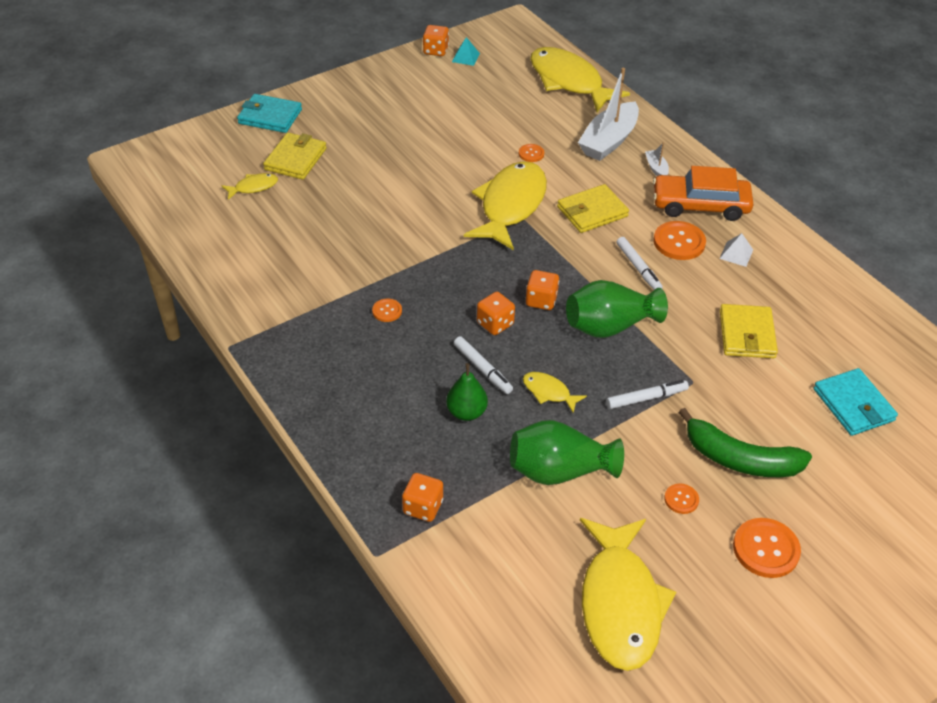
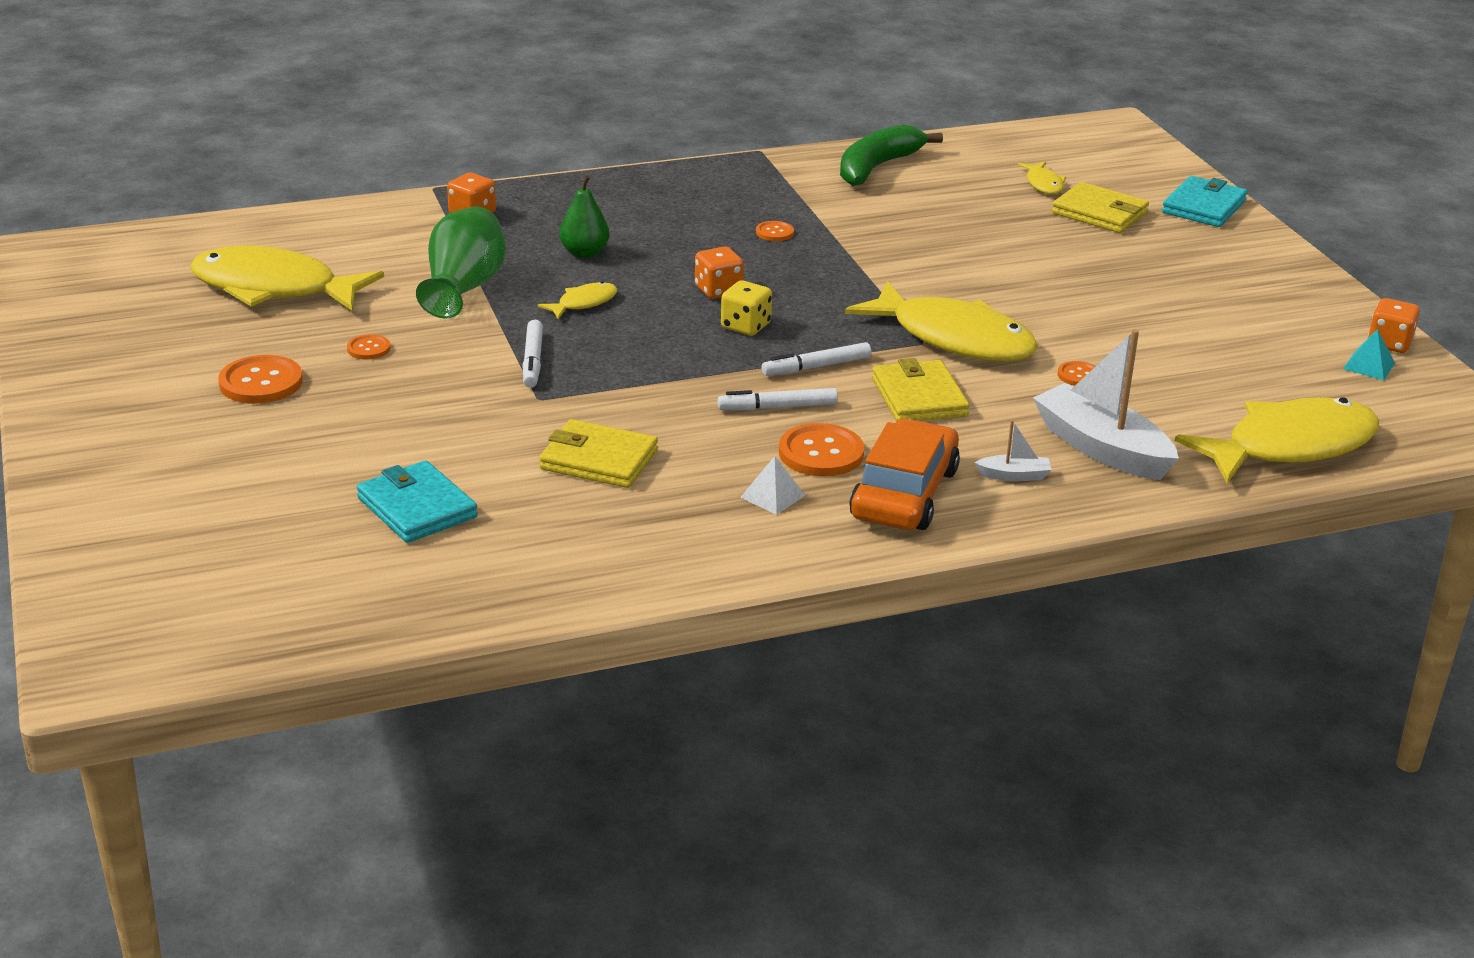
camera: 105 degrees right, 15 degrees down
white marker [454,336,513,394] -> white marker moved to [762,342,871,376]
orange dice [525,270,559,310] -> yellow dice [721,280,772,336]
green vase [566,280,668,338] -> none
green banana [679,408,812,477] -> green banana moved to [840,124,943,186]
turquoise wallet [814,368,898,436] -> turquoise wallet turned 60 degrees clockwise [357,460,478,543]

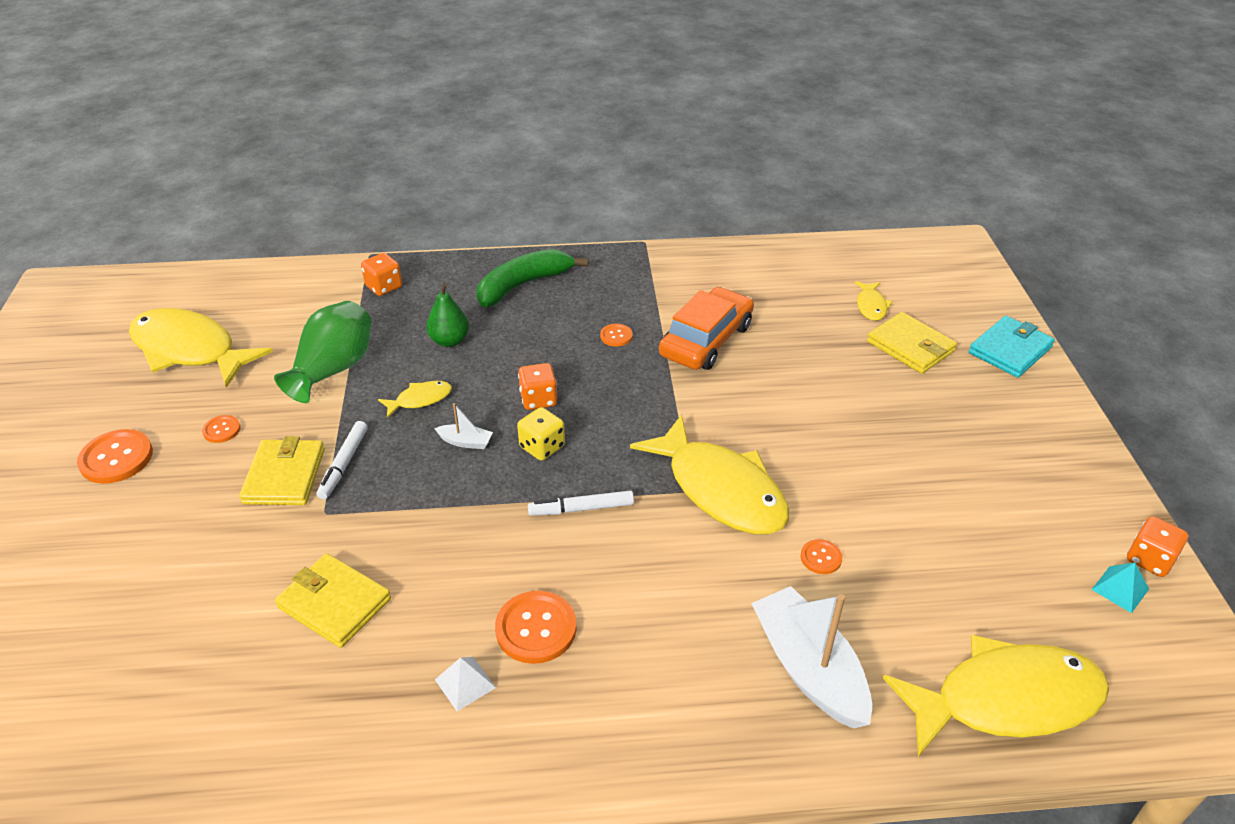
camera: 15 degrees right, 10 degrees up
turquoise wallet [357,460,478,543] -> none
white marker [717,388,838,410] -> none
green banana [840,124,943,186] -> green banana moved to [476,249,588,307]
orange car [849,418,960,530] -> orange car moved to [659,287,754,370]
yellow wallet [872,358,969,421] -> yellow wallet moved to [239,436,325,505]
white boat [975,420,1052,481] -> white boat moved to [434,403,493,449]

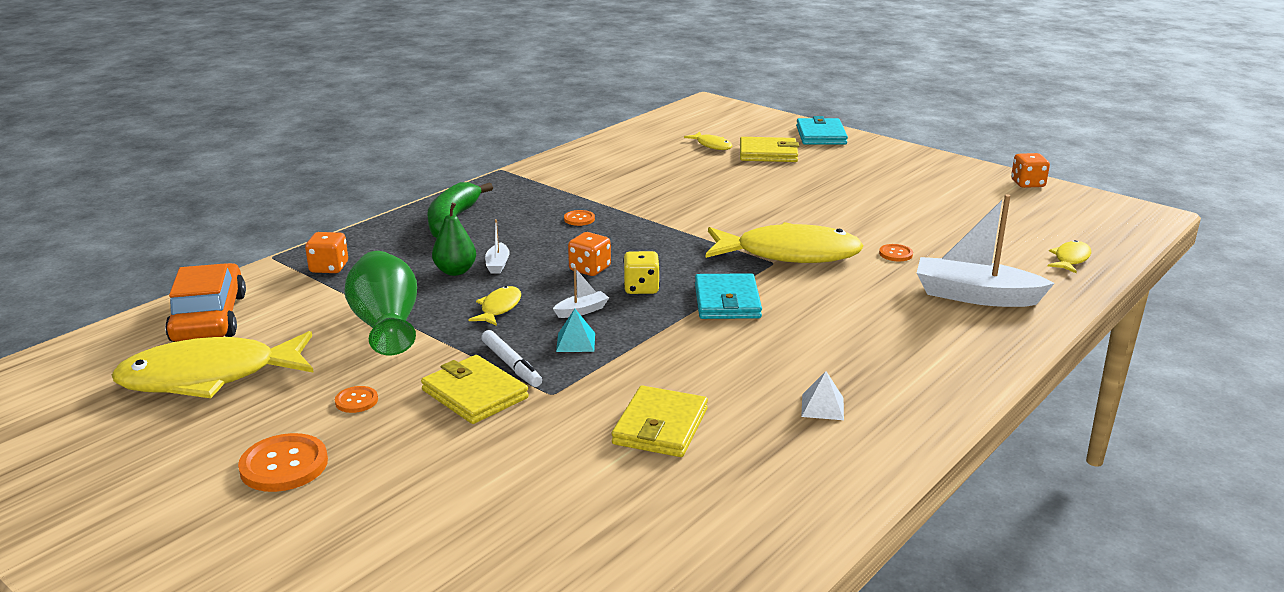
camera: 45 degrees left, 15 degrees down
yellow wallet [275,553,391,648] -> yellow wallet turned 60 degrees counterclockwise [612,386,708,457]
orange button [495,591,577,664] -> none
white marker [528,490,634,516] -> turquoise wallet [695,273,762,319]
orange car [659,287,754,370] -> orange car moved to [165,263,246,342]
yellow fish [883,635,1109,757] -> yellow fish [1048,240,1091,273], size x0.44
turquoise pyramid [1091,563,1149,613] -> turquoise pyramid moved to [556,309,595,352]
none -> white boat [485,219,510,273]

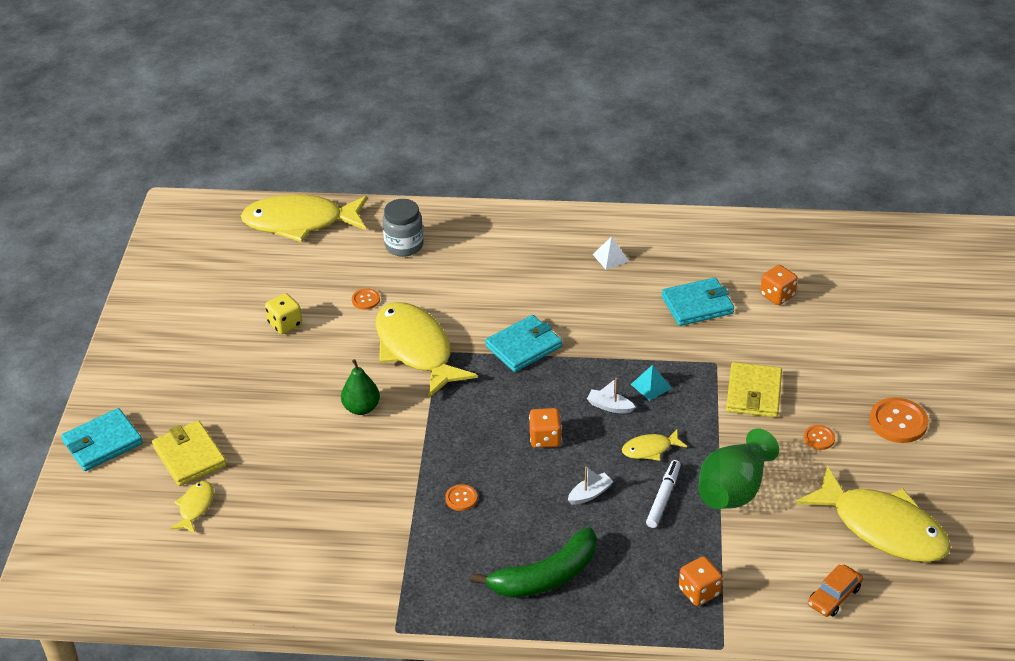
camera: 125 degrees left, 15 degrees up
orange car [165,263,246,342] -> orange car [808,564,863,617], size x0.52
green pear [432,203,476,276] -> green pear moved to [341,359,380,415]
white marker [481,330,542,387] -> white marker moved to [646,460,681,528]
yellow wallet [612,386,708,457] -> turquoise wallet [661,277,734,326]
yellow dice [623,251,660,294] -> yellow dice moved to [265,293,302,334]
white boat [917,194,1055,307] -> grey jar [383,199,423,257]
orange dice [1011,153,1050,188] -> orange dice moved to [760,265,798,305]
yellow fish [1048,240,1091,273] -> yellow fish [241,194,367,242], size x2.27

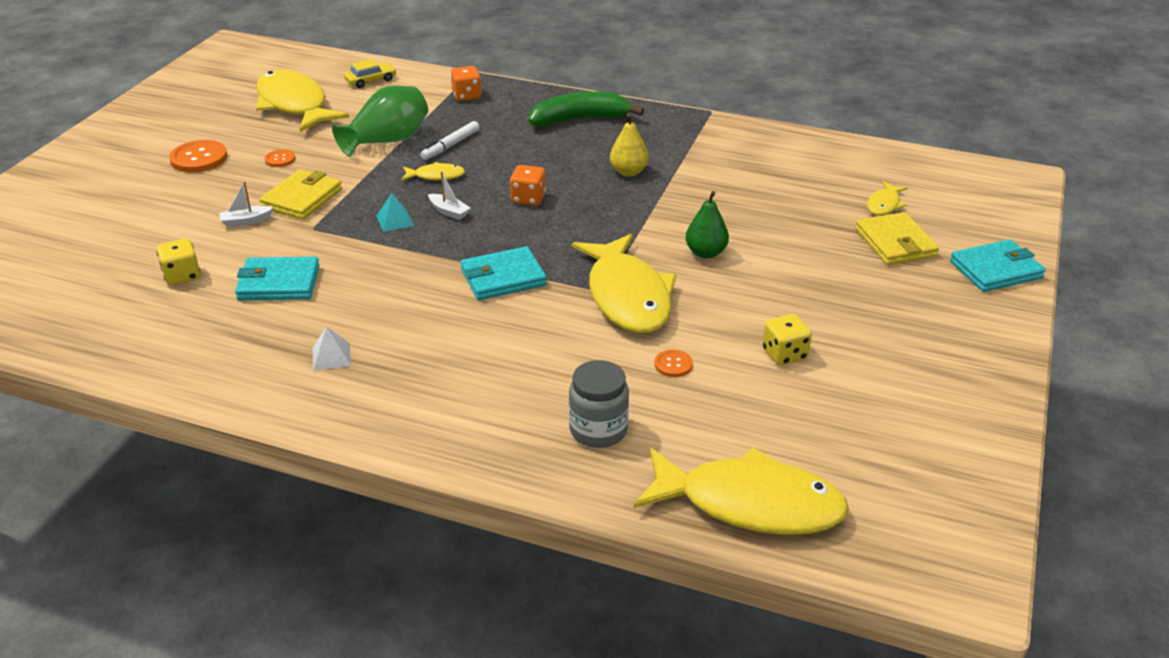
camera: 165 degrees left, 5 degrees down
orange button [445,484,477,511] -> yellow pear [610,113,649,176]
white boat [568,466,614,505] -> white boat moved to [219,181,273,227]
orange dice [760,265,798,305] -> yellow dice [157,238,201,286]
orange car [808,564,863,617] -> yellow car [344,59,396,88]

